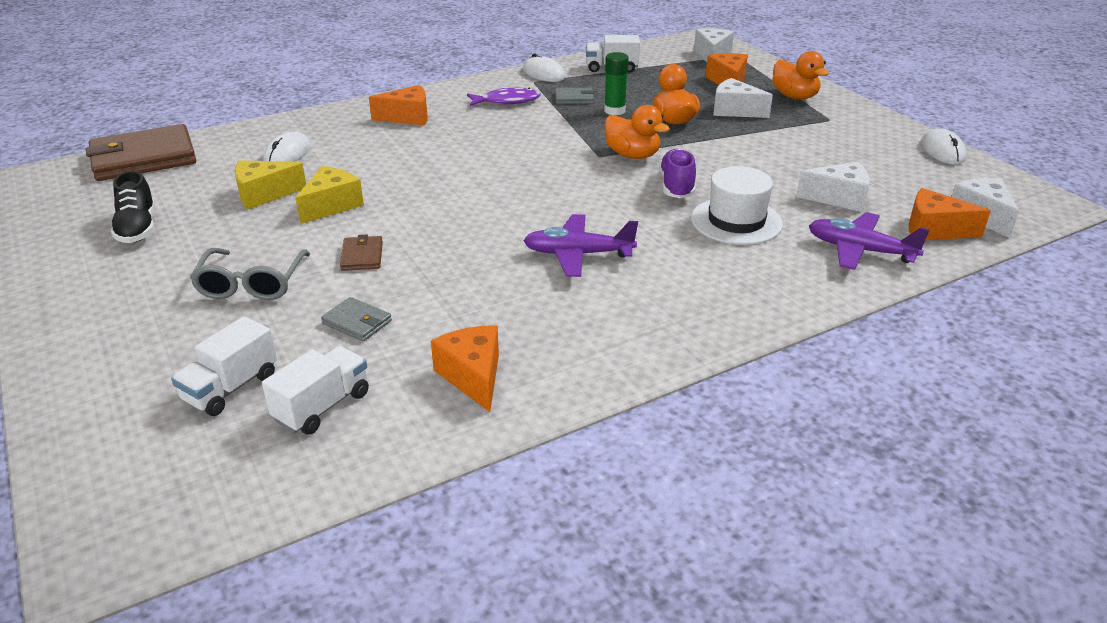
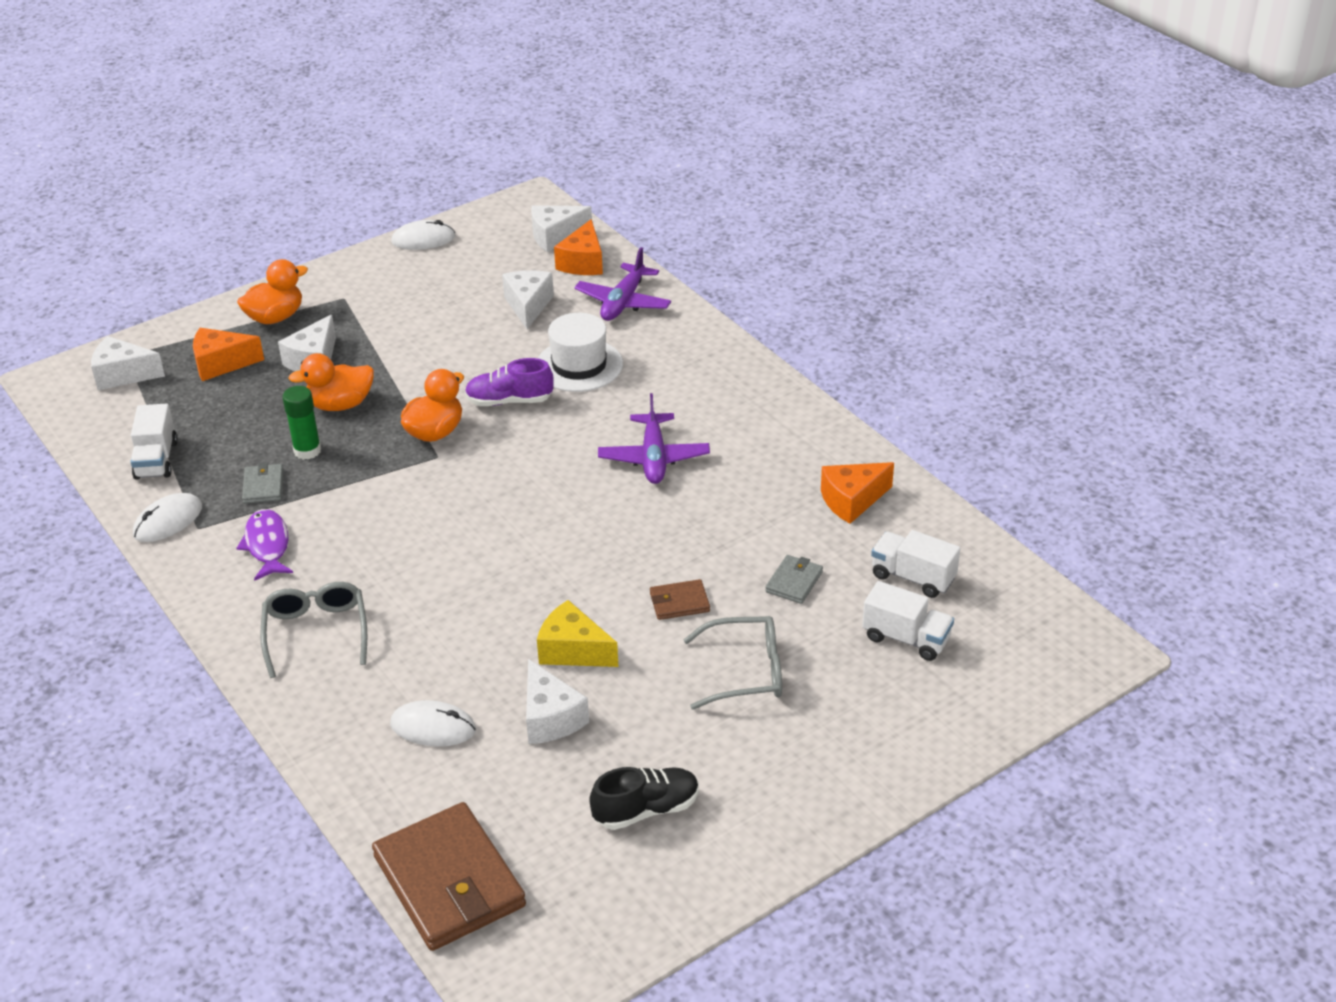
camera: 95 degrees left, 5 degrees up
yellow cheese [234,160,306,209] -> white cheese [526,659,589,744]
orange cheese [369,85,428,126] -> grey glasses [260,582,367,678]

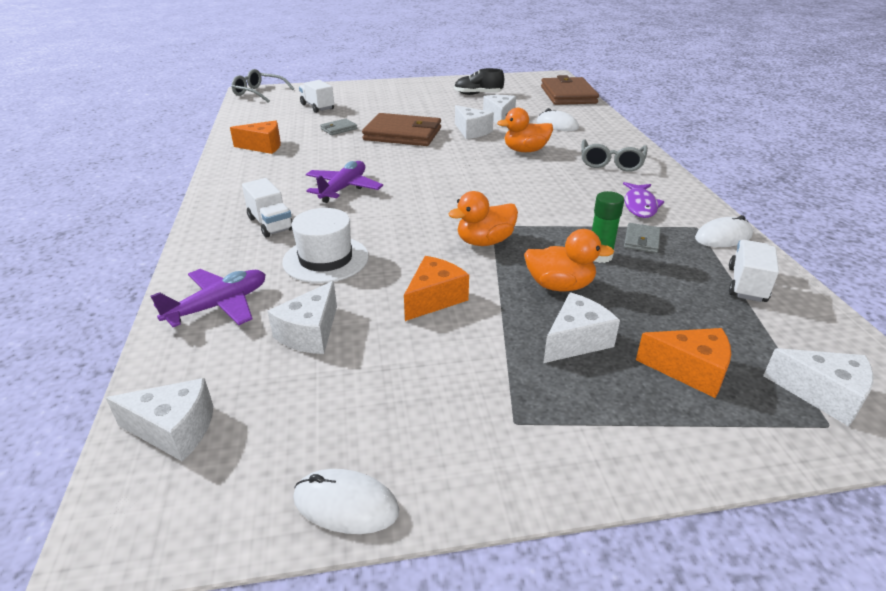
camera: 155 degrees left, 5 degrees down
orange duck [237,259,308,324] -> orange duck moved to [497,108,553,152]
purple shoe [465,358,554,406] -> none
yellow cheese [537,600,618,667] -> white cheese [455,105,494,139]
orange cheese [554,219,603,275] -> orange cheese moved to [404,256,469,321]
brown wallet [650,579,710,620] -> brown wallet [362,113,441,146], size x2.21
grey glasses [684,616,782,710] -> grey glasses moved to [231,69,294,103]
white truck [871,530,960,598] -> white truck moved to [242,178,293,238]

